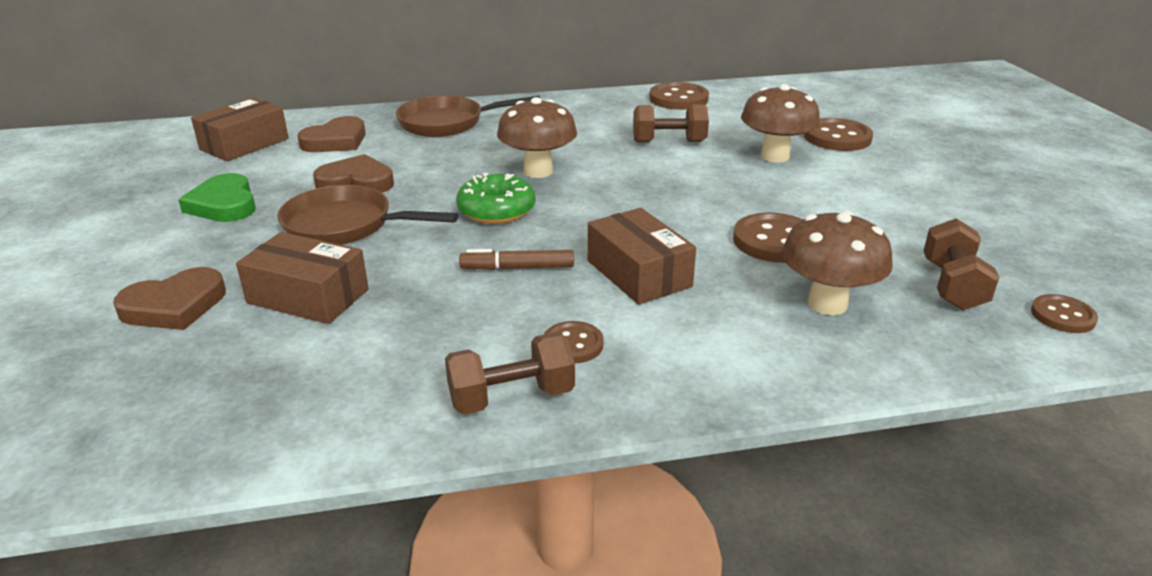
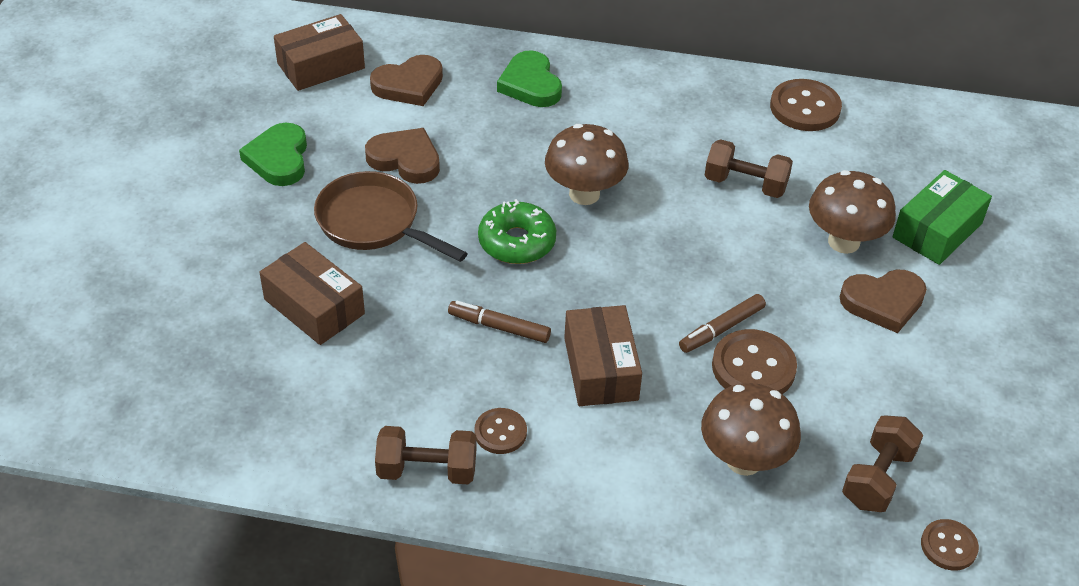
camera: 20 degrees right, 15 degrees up
brown heart [113,267,226,330] -> brown heart moved to [840,270,927,333]
brown pan [396,95,540,137] -> green heart [497,50,562,107]
brown button [804,118,873,151] -> green box [892,170,992,265]
none -> brown marker [679,294,766,353]

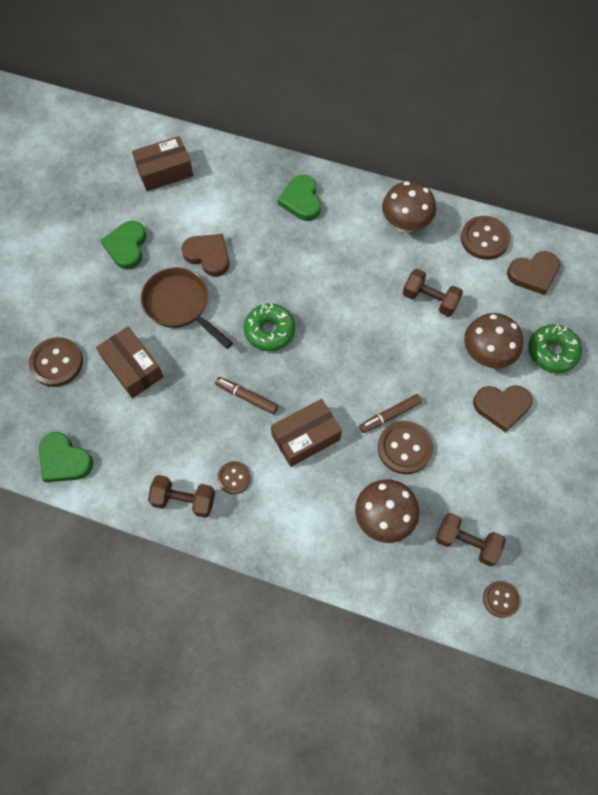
camera: 10 degrees right, 20 degrees up
brown heart [370,55,443,106] -> brown heart moved to [507,251,560,295]
brown mushroom [545,124,629,205] -> brown mushroom moved to [382,181,436,233]
brown box [564,305,642,406] -> brown box turned 60 degrees clockwise [271,399,342,467]
brown dumbbell [842,415,923,512] -> brown dumbbell turned 75 degrees clockwise [435,513,506,566]
green box [892,170,992,265] -> green donut [528,324,582,373]
none -> brown button [29,337,83,387]
none -> green heart [39,432,93,483]

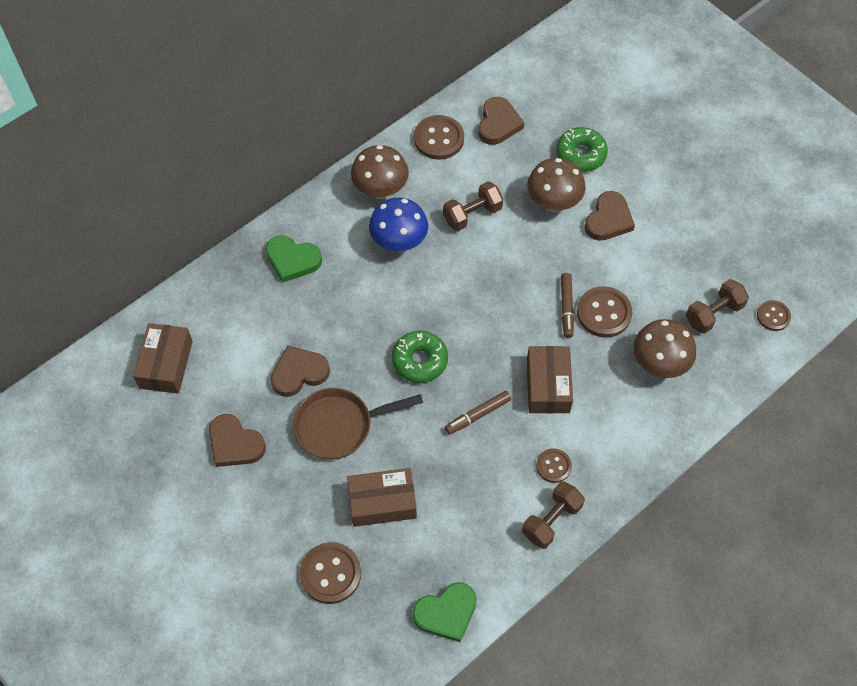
camera: 60 degrees left, 5 degrees down
green heart [101,221,146,269] -> brown heart [209,414,266,467]
none -> blue mushroom [369,198,428,252]

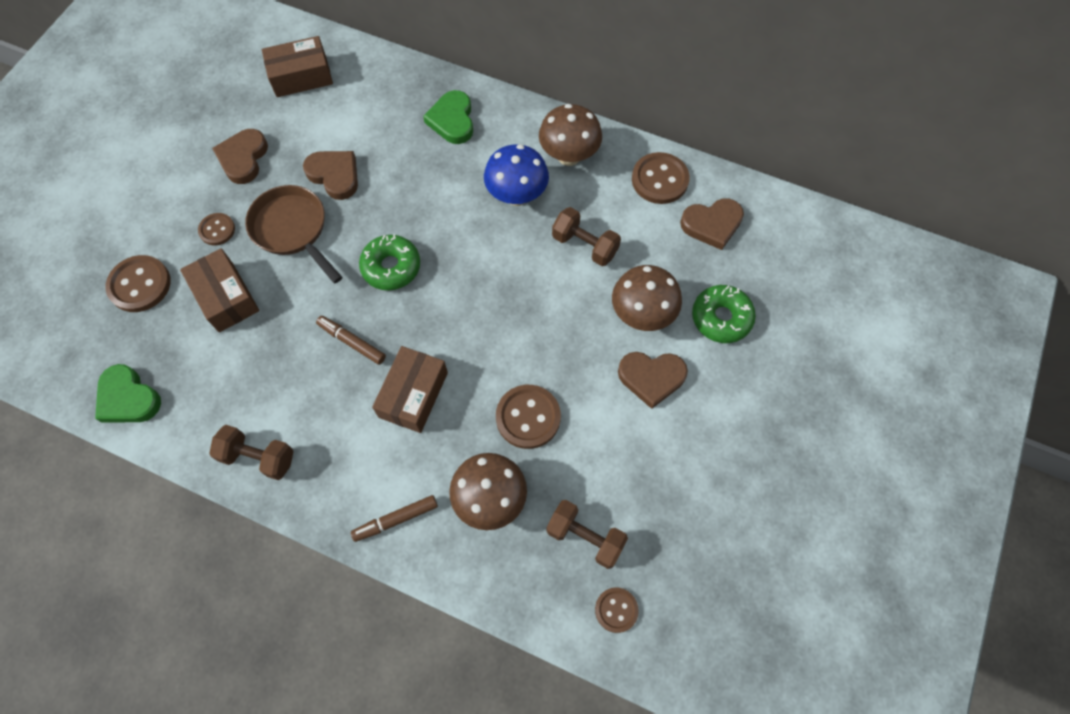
camera: 65 degrees right, 5 degrees up
brown box [527,346,573,414] -> brown box turned 45 degrees counterclockwise [372,346,448,433]
brown button [536,448,572,483] -> brown button moved to [198,213,235,245]
brown marker [561,273,574,338] -> brown marker moved to [351,495,438,542]

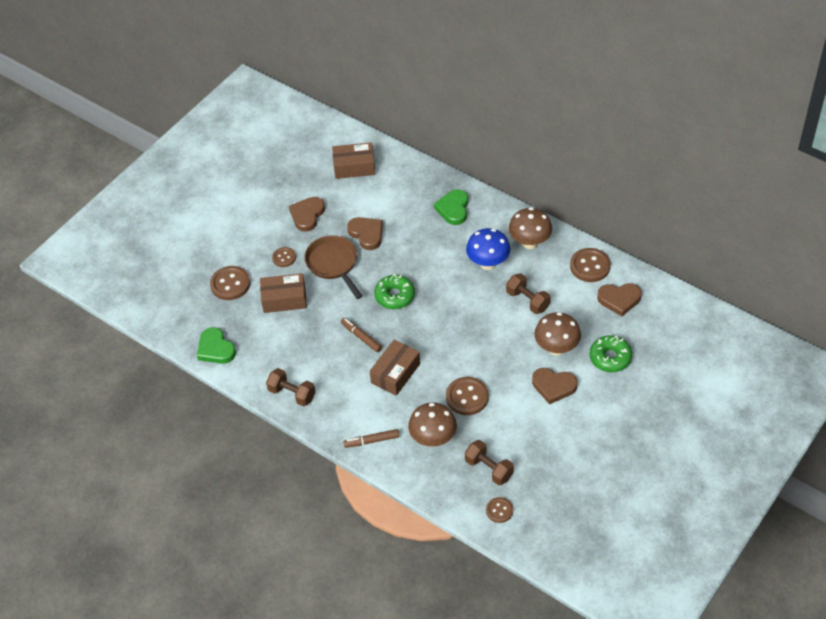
camera: 15 degrees right, 15 degrees down
brown box [180,248,259,332] -> brown box turned 75 degrees counterclockwise [260,273,307,313]

